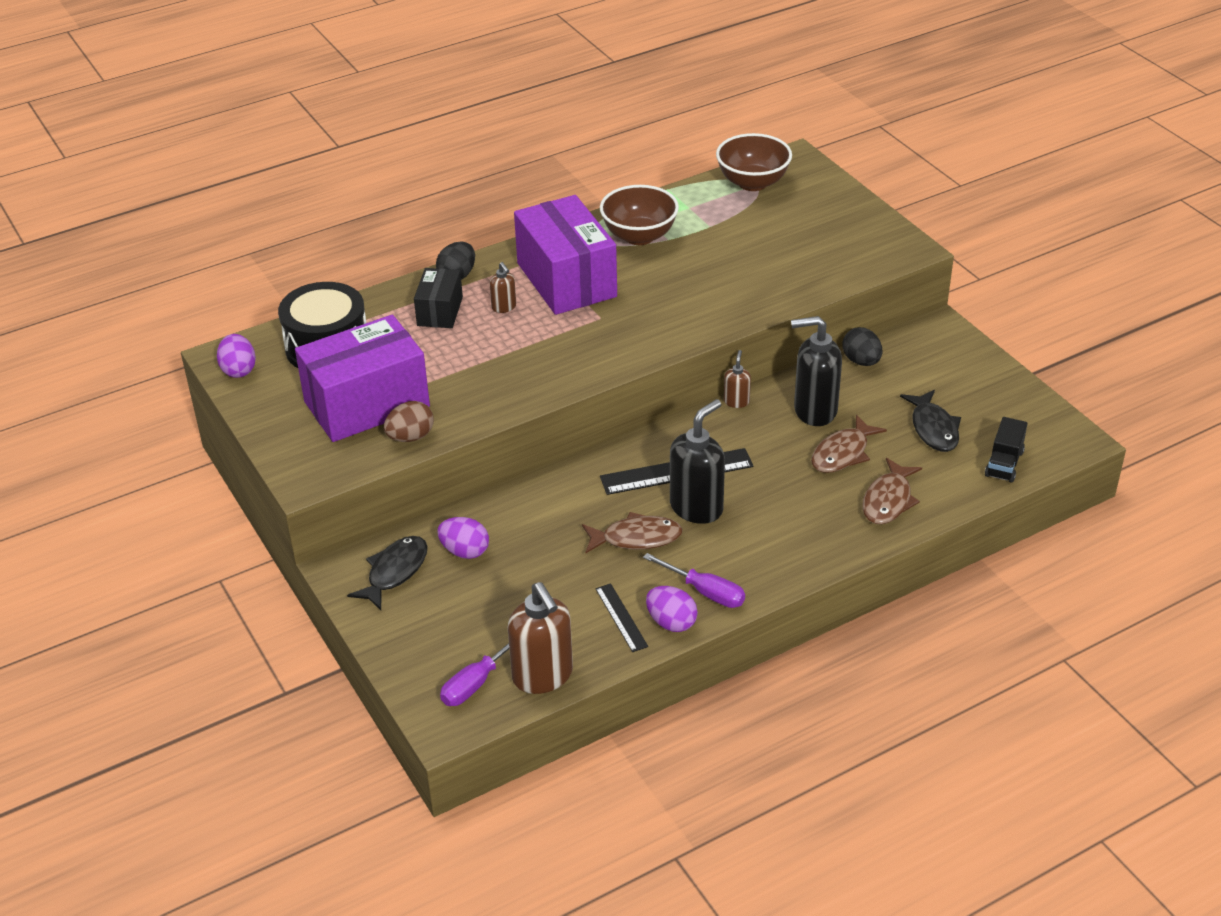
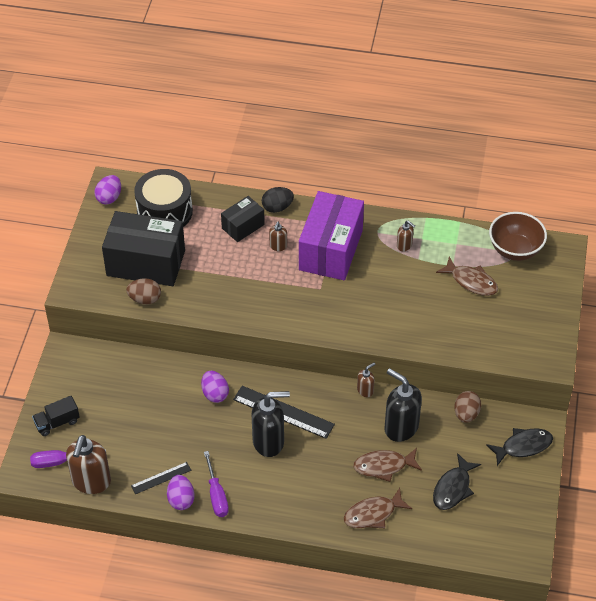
camera: 40 degrees right, 10 degrees up
purple box [295,315,430,442] -> black box [102,211,185,286]
black fish [347,536,428,610] -> black fish moved to [486,428,553,466]
purple egg [437,517,489,559] -> purple egg moved to [201,371,229,403]
brown fish [582,512,683,553] -> brown fish moved to [436,257,498,296]
black ruler [595,583,648,652] -> black ruler turned 45 degrees clockwise [131,462,191,494]
brown bowl [600,185,679,245] -> brown soap dispenser [397,221,415,251]
black egg [842,327,882,366] -> brown egg [454,391,481,423]
black truck [985,417,1027,483] -> black truck moved to [32,396,80,436]

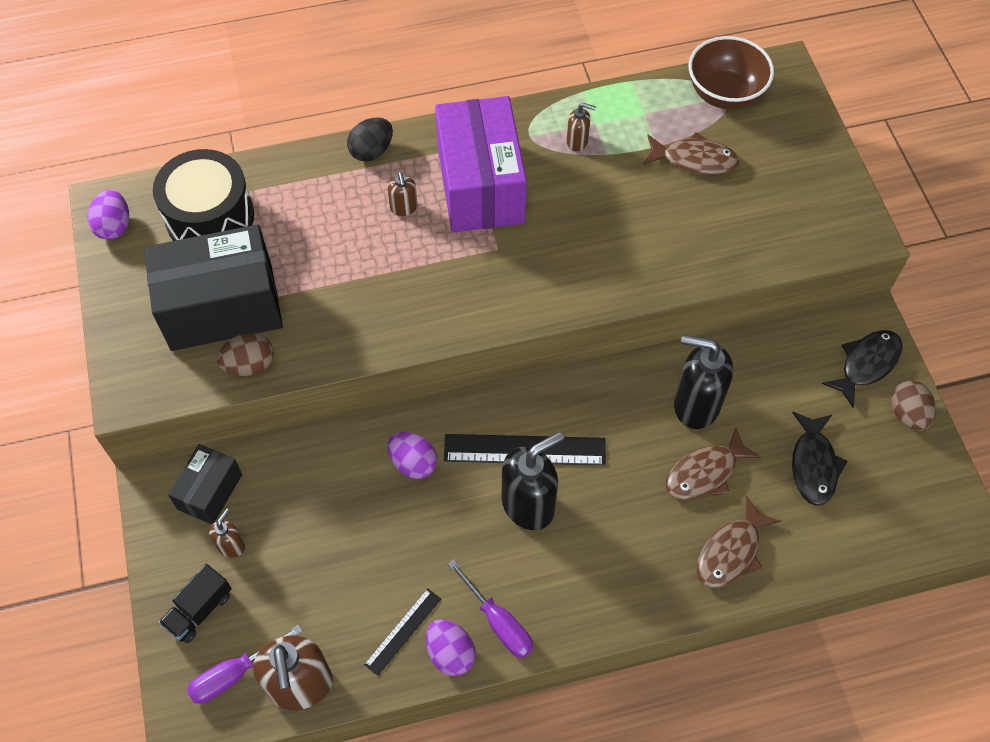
camera: 25 degrees left, 10 degrees up
black box [221,196,265,242] -> black box moved to [168,444,242,525]
brown soap dispenser [357,363,375,397] -> brown soap dispenser moved to [209,509,245,558]
brown egg [454,391,481,423] -> brown egg moved to [891,380,936,431]

